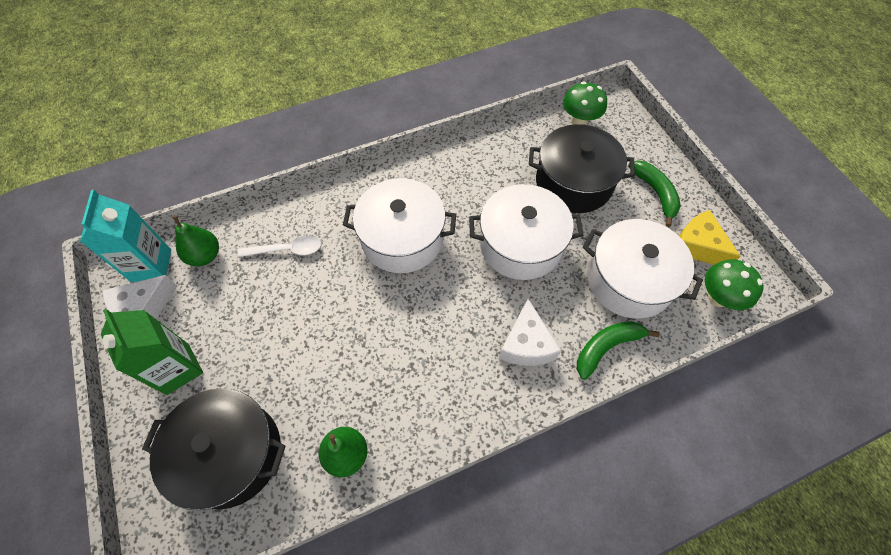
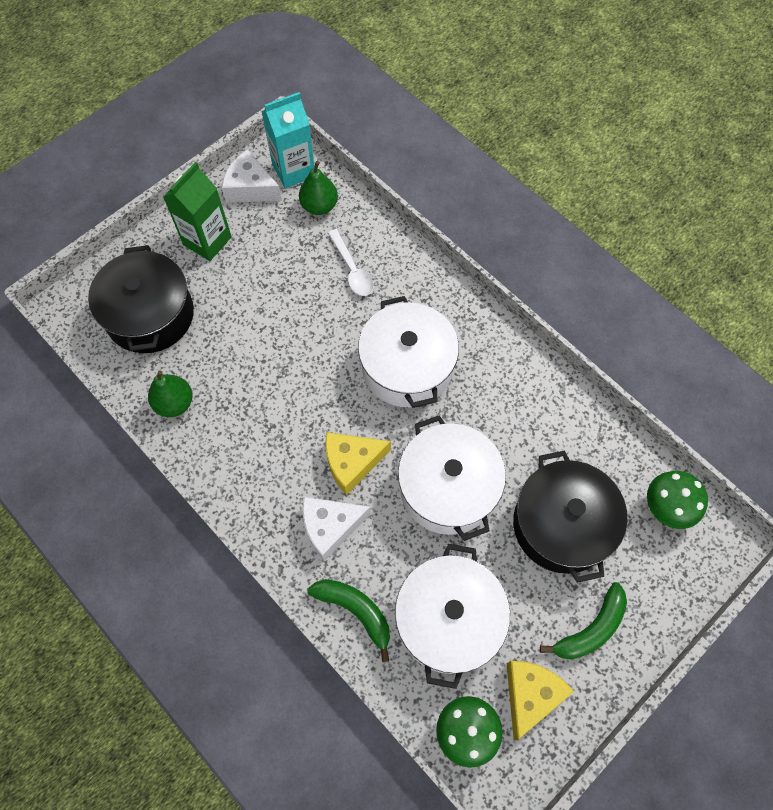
camera: 70 degrees right, 5 degrees up
none -> yellow cheese [325,432,391,495]

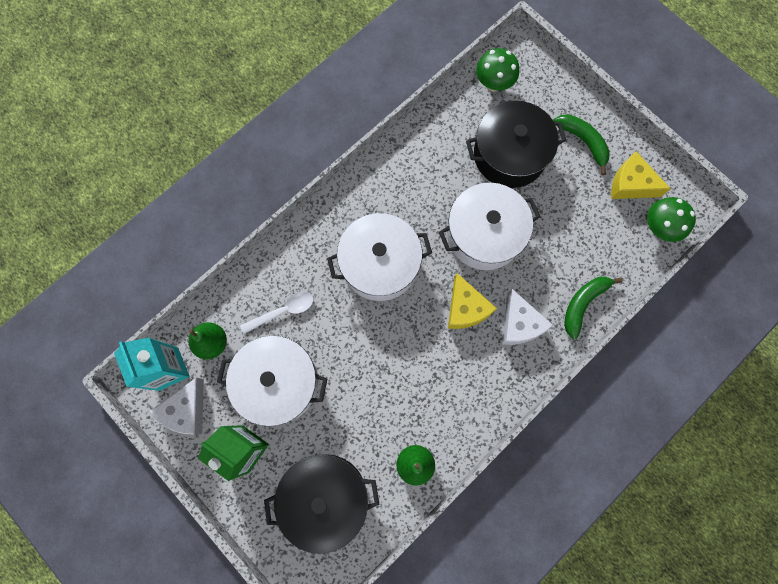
camera: 90 degrees left, 10 degrees up
white pot [395,544,510,689] -> white pot moved to [217,335,327,426]

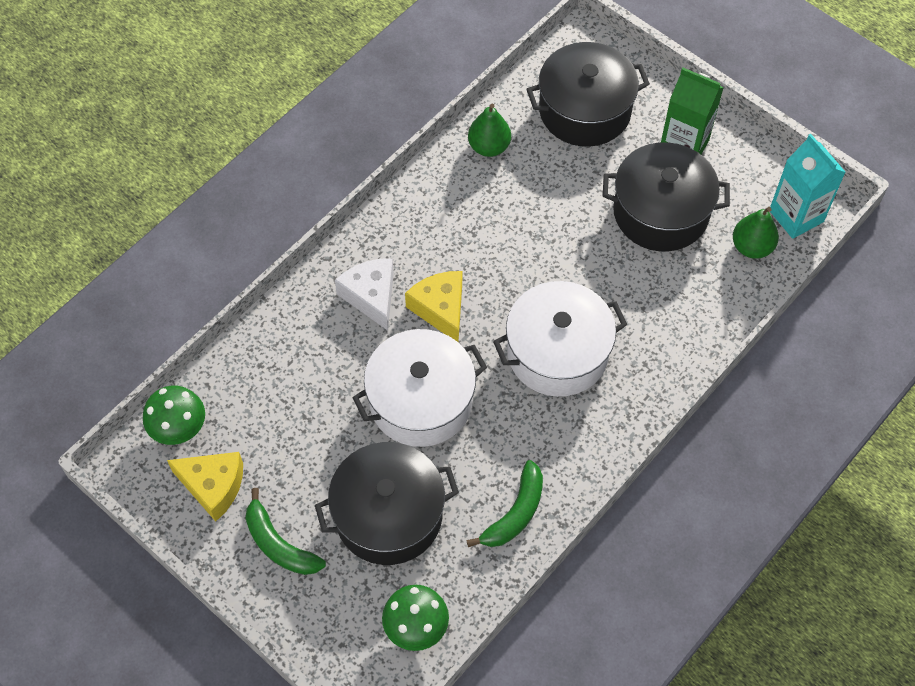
camera: 175 degrees right, 15 degrees down
white cheese [149,378,204,435] -> none
white pot [217,335,327,426] -> black pot [603,142,730,251]
white spoon [240,291,314,334] -> none
green banana [564,276,623,339] -> green banana moved to [466,460,543,547]

